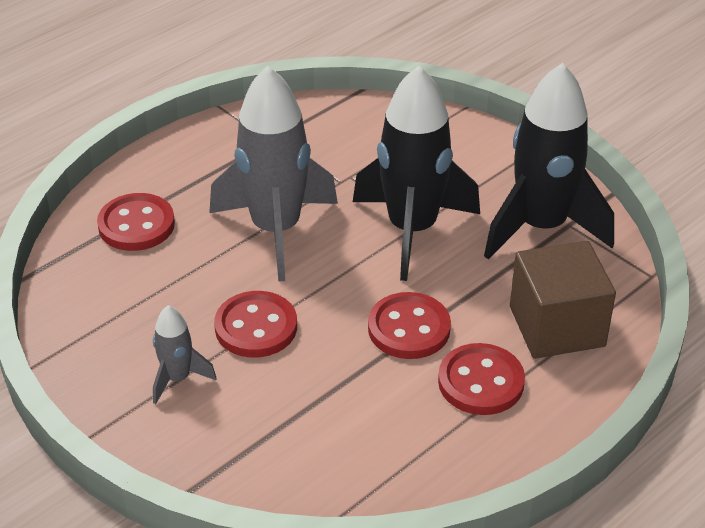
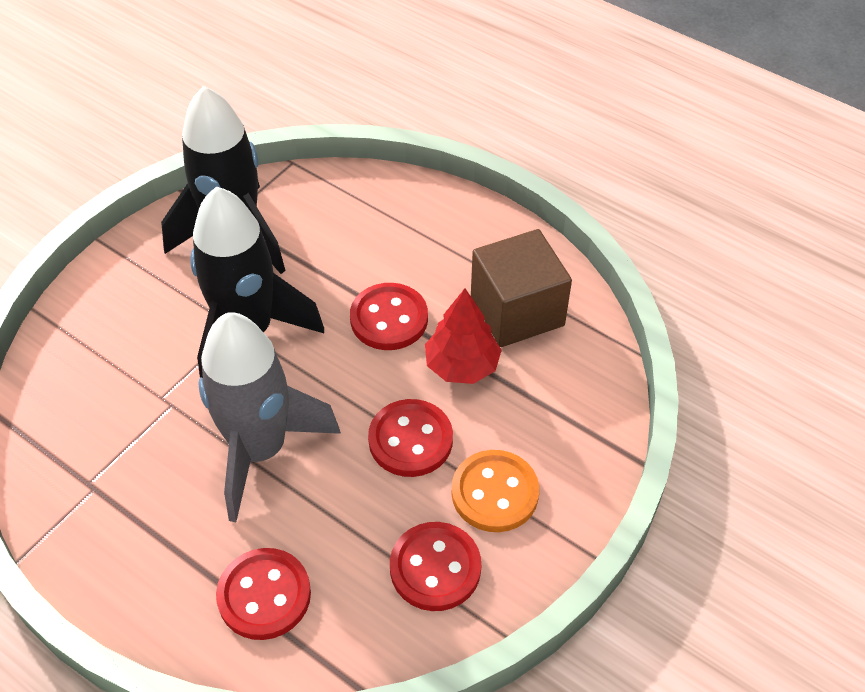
camera: 100 degrees left, 10 degrees up
grey rocket [153,305,216,404] -> orange button [452,450,539,532]
red button [438,343,525,415] -> red button moved to [390,522,481,611]
brown cube [510,241,616,359] -> brown cube moved to [471,229,572,347]
none -> red tree [425,289,502,384]

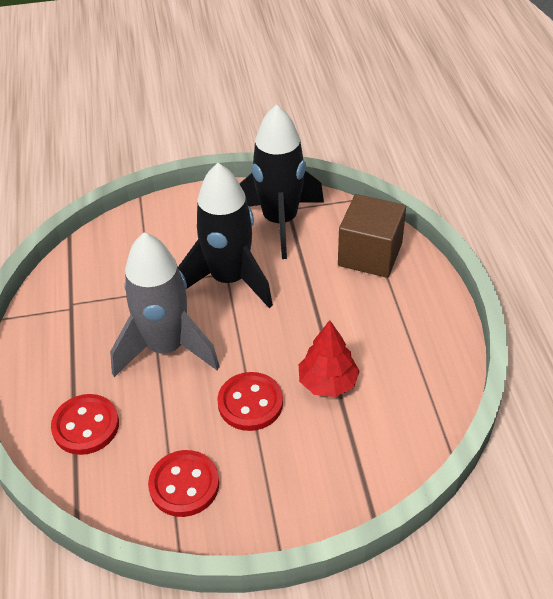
camera: 45 degrees right, 5 degrees down
red button [350,283,428,350] -> none
orange button [452,450,539,532] -> none
brown cube [471,229,572,347] -> brown cube moved to [338,194,406,278]

